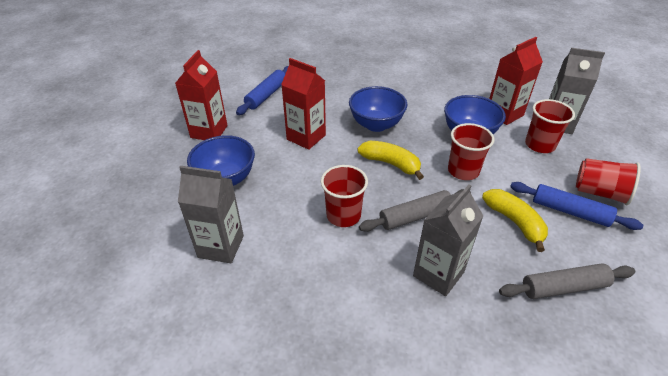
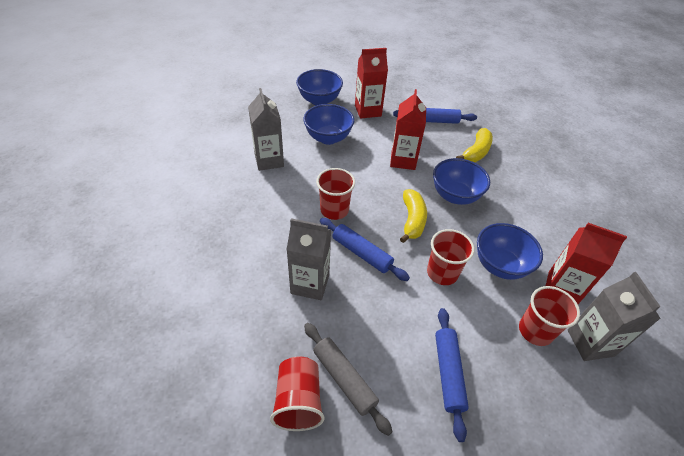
camera: 60 degrees right, 5 degrees up
grey rolling pin [359,189,471,232] -> blue rolling pin [320,218,410,281]
yellow banana [482,189,548,252] -> yellow banana moved to [456,128,493,162]
red cup [576,158,641,205] -> red cup moved to [270,357,325,431]
none -> blue bowl [296,69,343,106]

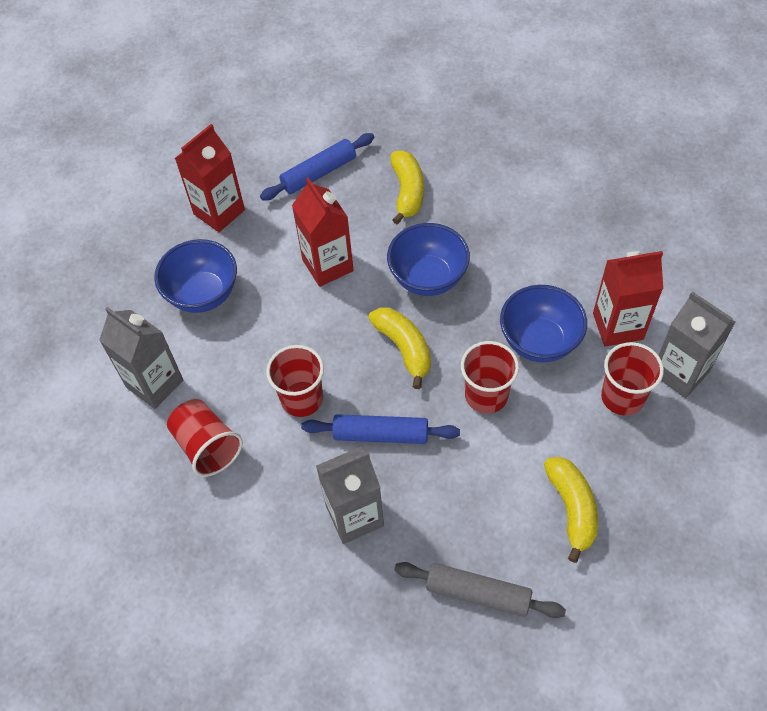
camera: 30 degrees left, 10 degrees up
red cup [270,357,325,431] -> red cup moved to [167,399,243,477]
blue bowl [296,69,343,106] -> none
blue rolling pin [435,308,469,442] -> yellow banana [544,457,598,563]

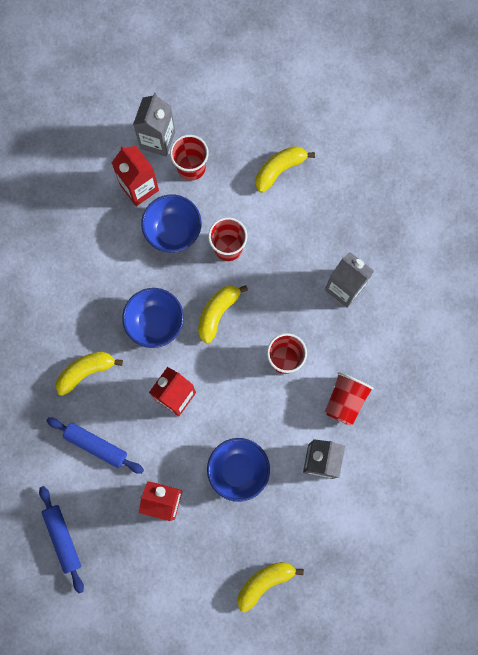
camera: 120 degrees left, 20 degrees up
blue rolling pin [301,414,460,444] -> blue rolling pin moved to [39,486,84,593]
grey rolling pin [394,562,566,618] -> none
none -> yellow banana [237,562,304,612]

